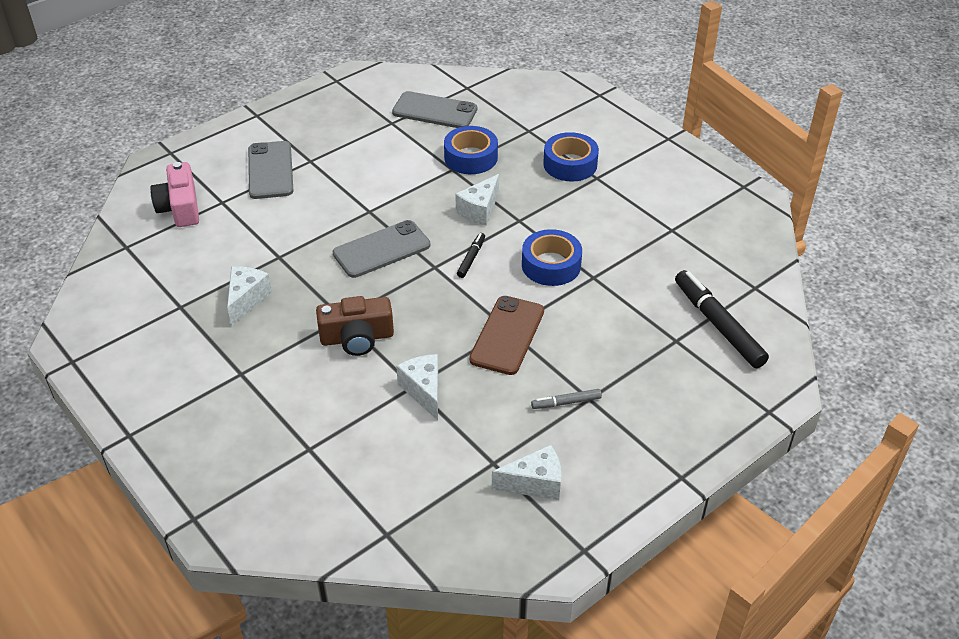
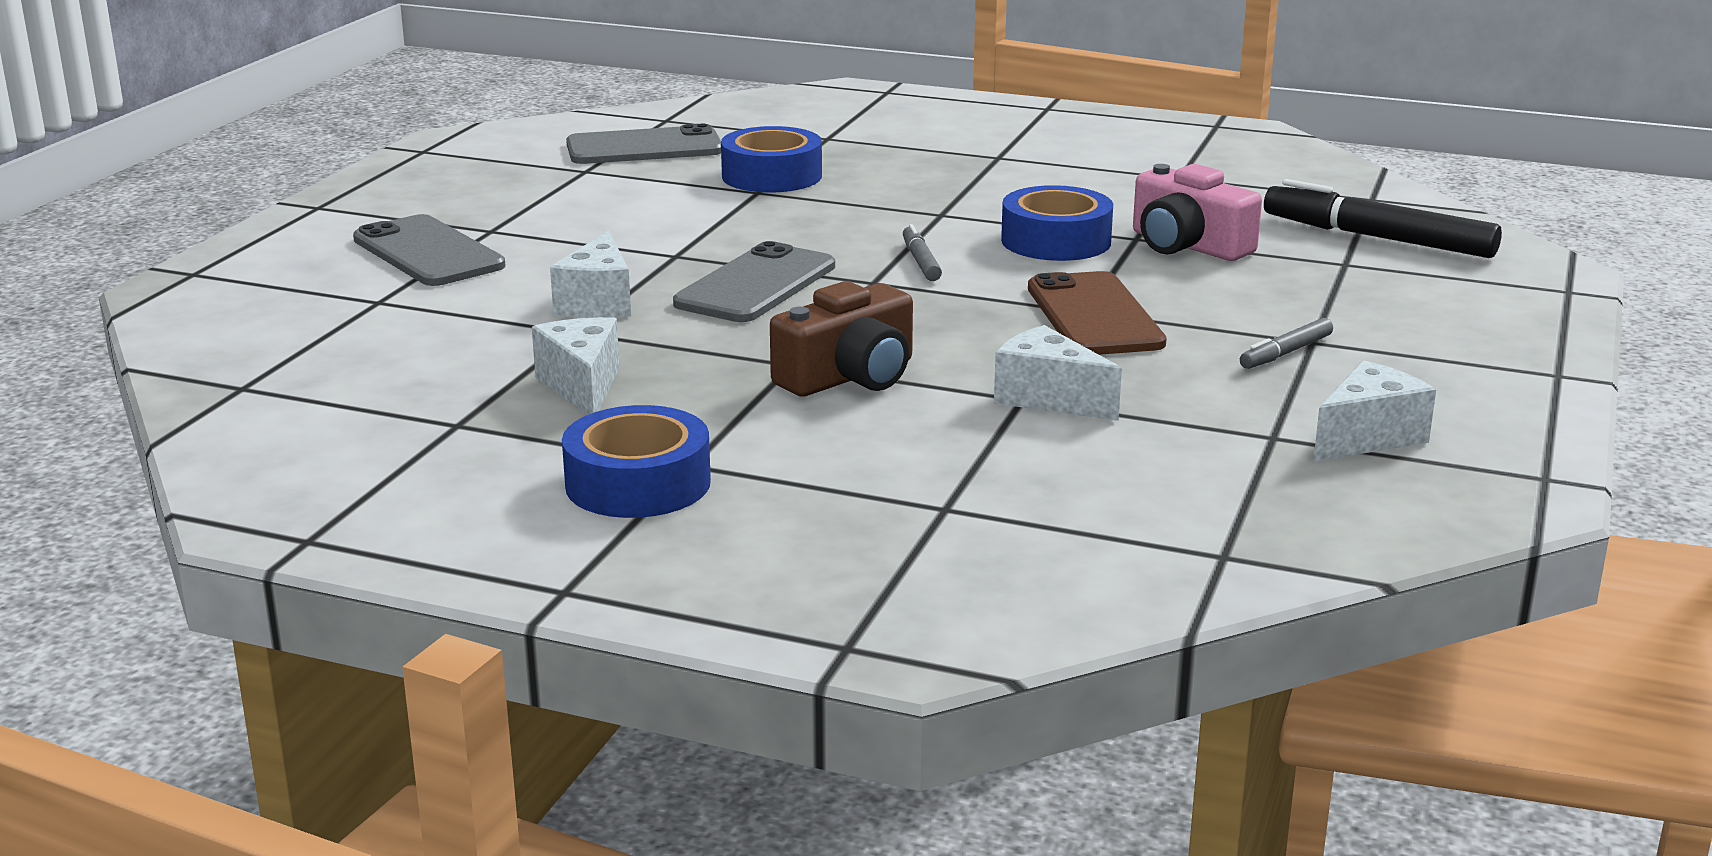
camera: 30 degrees left, 20 degrees down
pink camera [150,162,199,227] -> pink camera moved to [1133,164,1262,261]
white cheese [455,174,499,226] -> white cheese moved to [550,230,631,318]
black marker [457,233,485,278] -> grey marker [903,224,942,281]
blue tape [543,132,599,182] -> blue tape moved to [562,405,711,518]

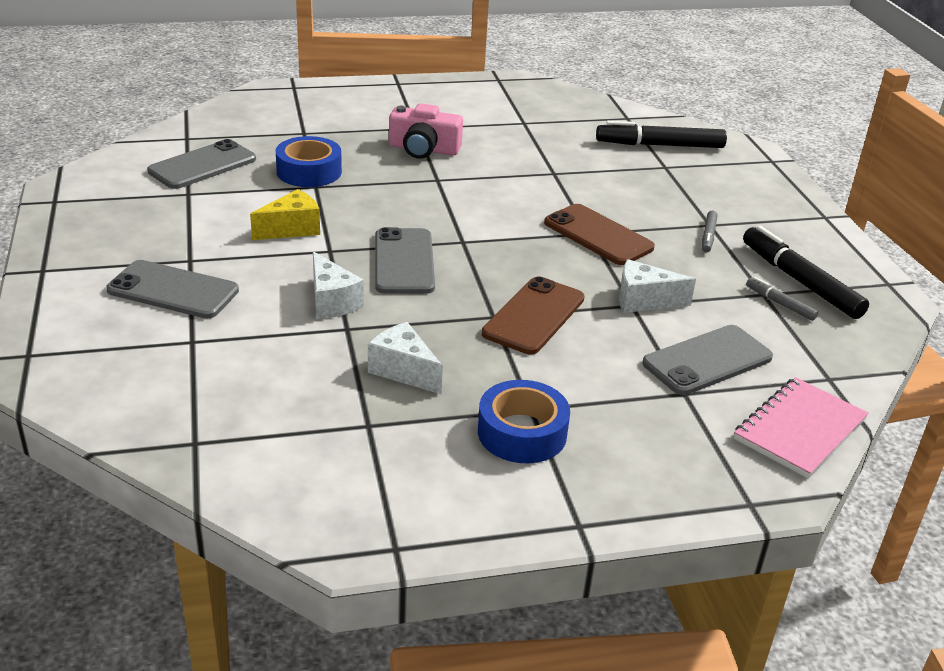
camera: 35 degrees left, 10 degrees up
brown camera [770,281,913,396] -> brown phone [482,276,585,354]
grey marker [903,224,942,281] -> grey marker moved to [746,277,818,321]
blue tape [1001,185,1113,261] -> none
pink camera [1133,164,1262,261] -> pink camera moved to [389,103,463,159]
white cheese [1313,360,1436,462] -> black marker [743,226,869,319]
none -> yellow cheese [250,189,320,240]
none -> grey phone [642,325,773,395]
none -> pink notebook [734,377,869,478]

